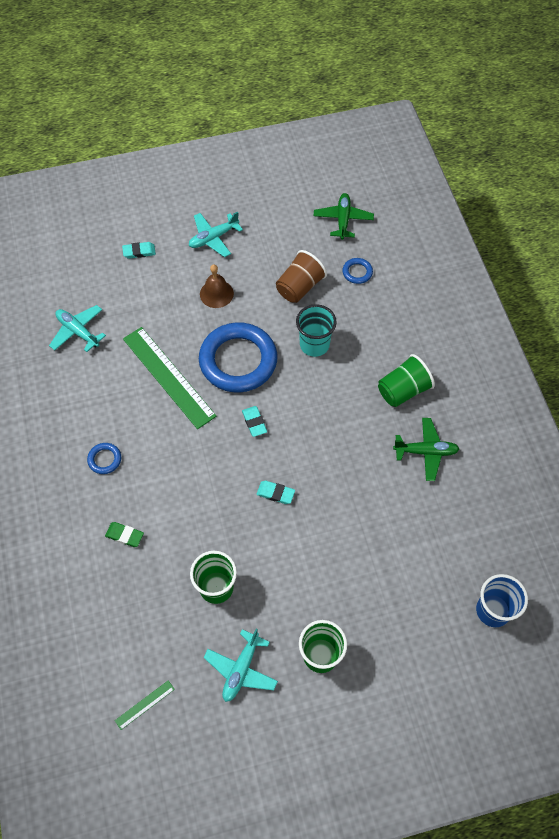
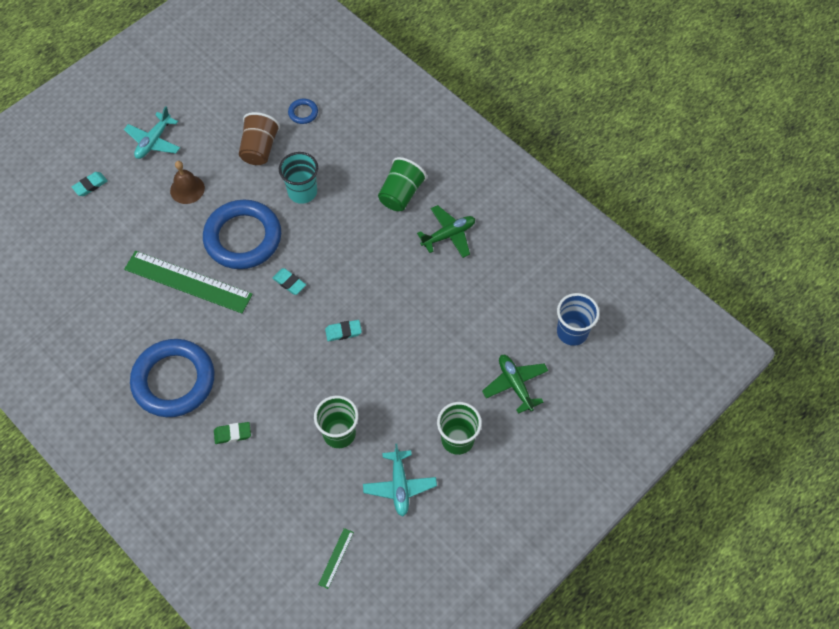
camera: 30 degrees left, 0 degrees up
turquoise plane [49,305,106,352] -> none
blue ring [87,443,121,474] -> blue ring [130,339,215,417], size x2.44
green plane [314,193,374,240] -> green plane moved to [482,355,548,414]

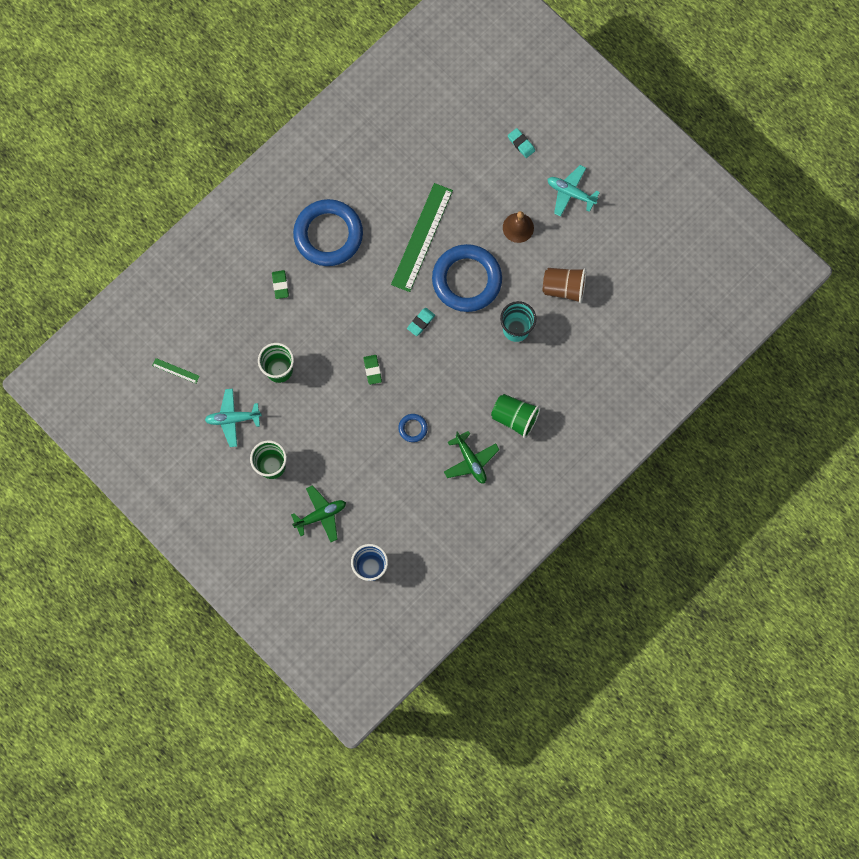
camera: 90 degrees right, 15 degrees up
blue ring [288,99,318,124] -> blue ring moved to [398,414,428,442]
turquoise eraser [325,320,362,341] -> green eraser [363,355,382,385]

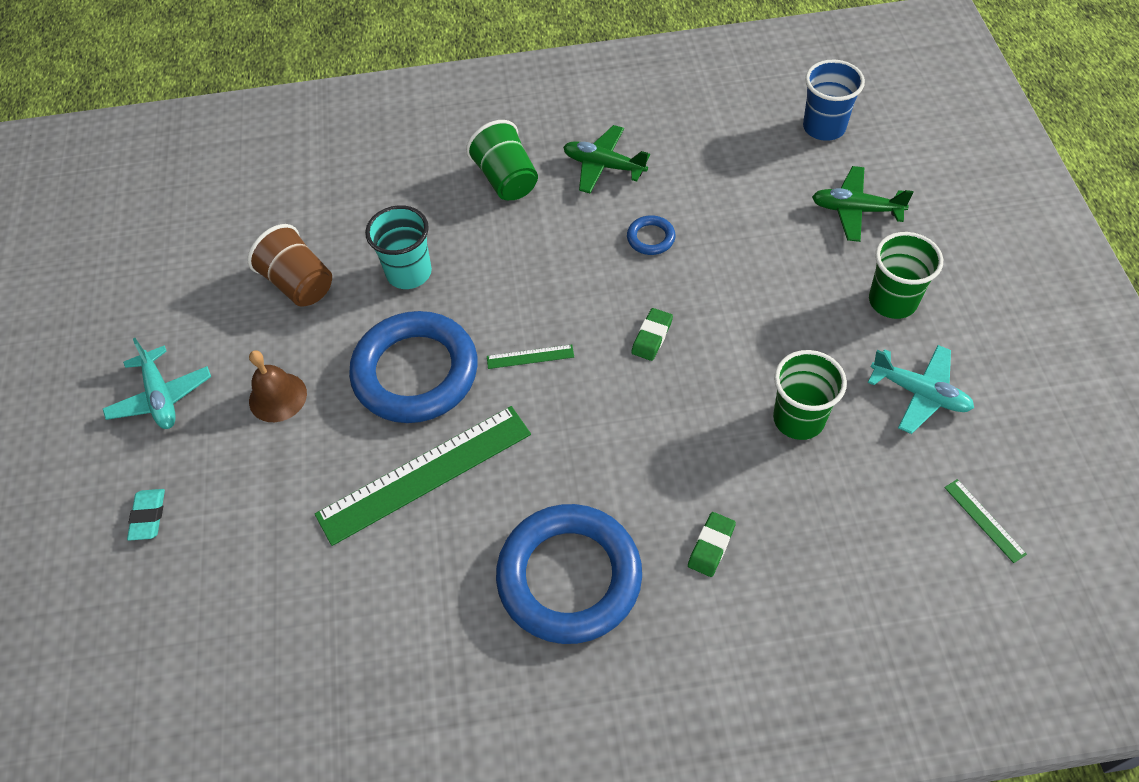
camera: 140 degrees left, 20 degrees down
turquoise eraser [407,308,435,336] -> green ruler [487,345,574,369]
green plane [444,431,499,484] -> green plane turned 75 degrees counterclockwise [563,125,650,193]

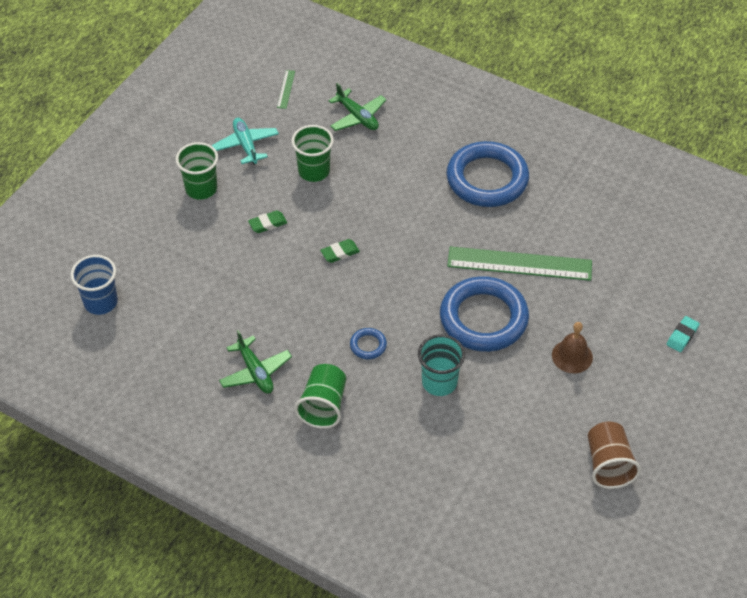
camera: 145 degrees left, 5 degrees down
turquoise plane [103,338,211,429] -> none
brown cup [247,224,332,307] -> brown cup moved to [588,422,641,489]
green ruler [487,345,574,369] -> none
blue ring [627,215,676,255] -> blue ring moved to [350,328,387,359]
green eraser [688,512,736,577] -> green eraser moved to [248,211,287,233]
green plane [812,166,913,242] -> green plane moved to [328,83,386,131]

